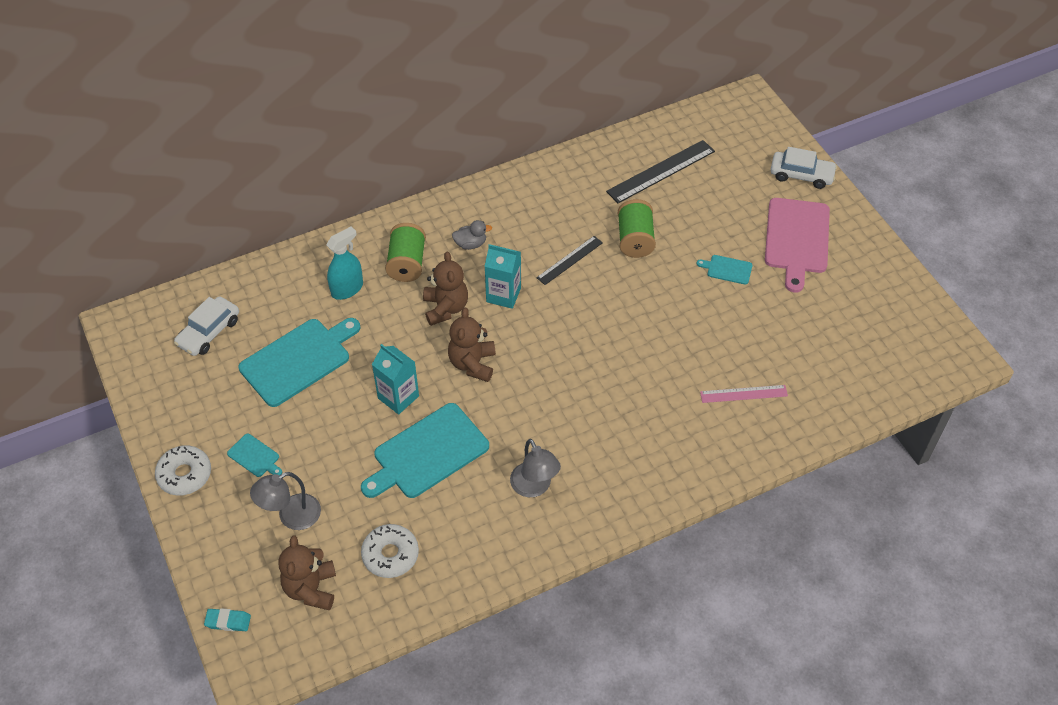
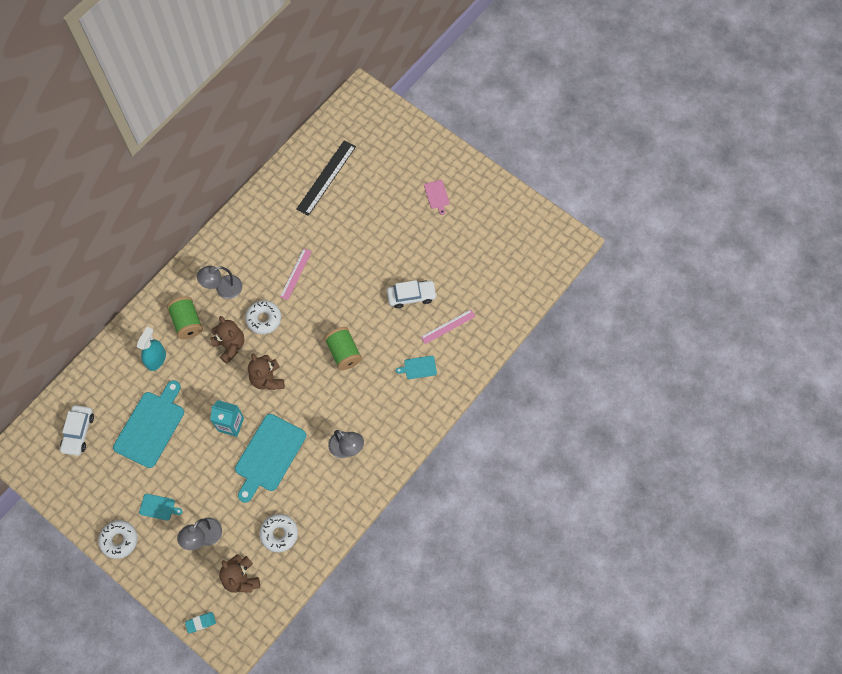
camera: 25 degrees left, 15 degrees up
grey duck [452,220,492,250] -> grey lamp [197,266,242,299]
turquoise carton [484,244,521,309] -> white donut [245,300,281,334]
black ruler [536,236,603,285] -> pink ruler [280,248,312,300]
green spool [618,199,656,258] -> green spool moved to [324,327,362,370]
turquoise cutting board [697,255,753,285] -> turquoise cutting board moved to [396,356,437,379]
pink cutting board [765,198,830,292] -> pink cutting board [424,180,450,215], size x0.46
white car [770,147,837,189] -> white car moved to [387,280,437,308]

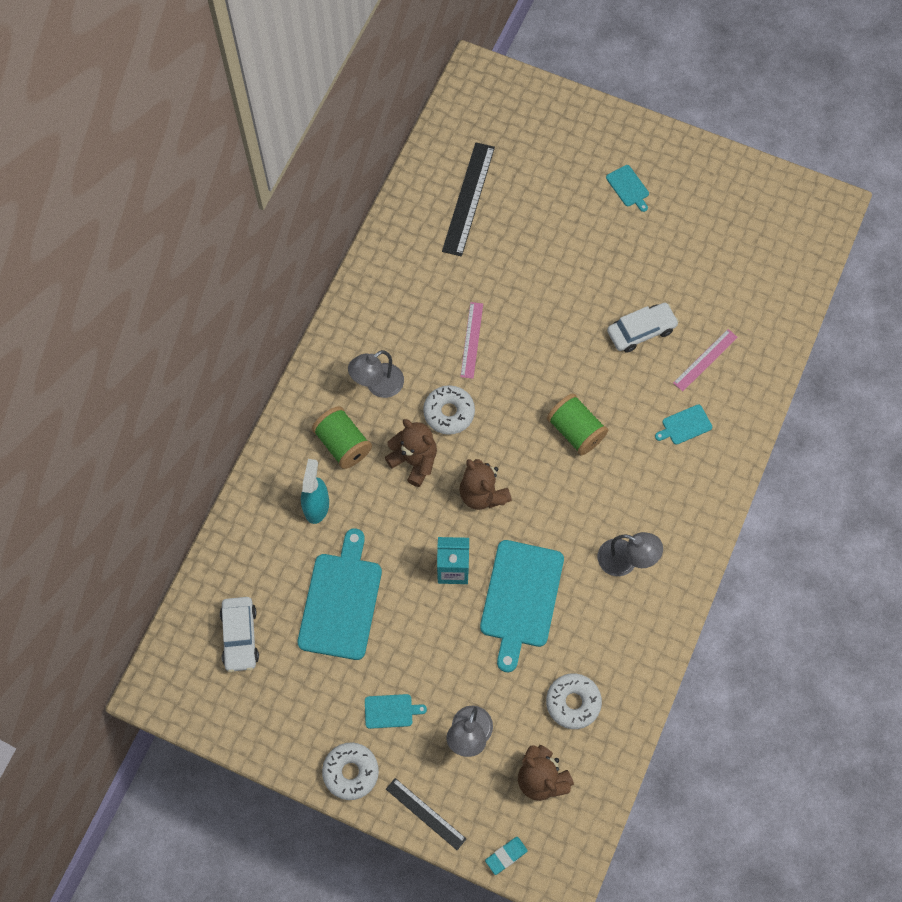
camera: 15 degrees left, 0 degrees up
pink cutting board [424,180,450,215] -> turquoise cutting board [606,165,649,212]
none -> black ruler [386,778,466,850]

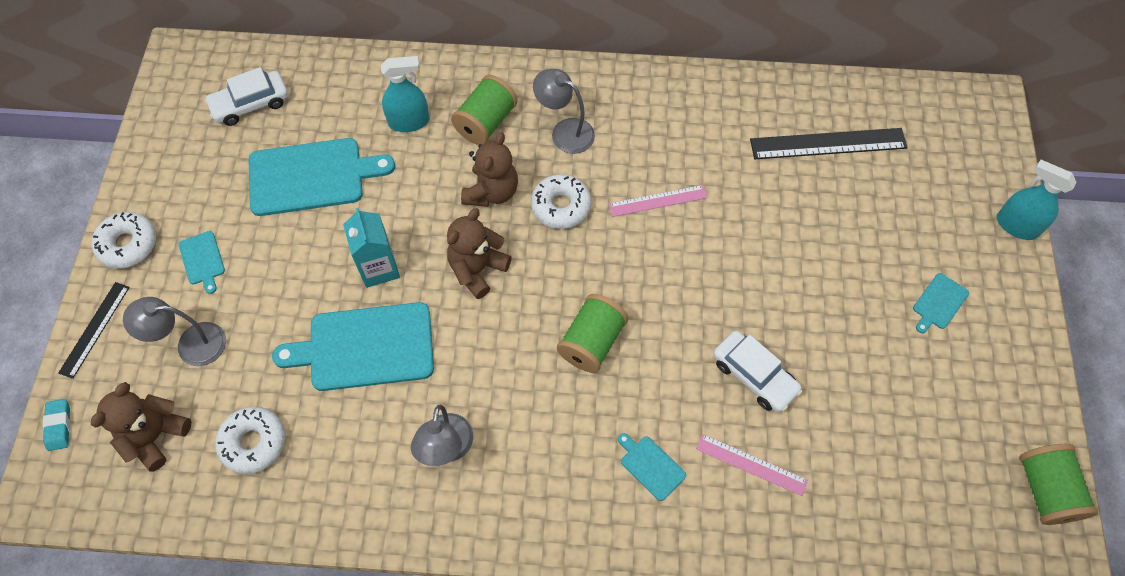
camera: 70 degrees right, 5 degrees down
turquoise eraser [485,837,528,875] -> turquoise eraser turned 45 degrees clockwise [43,399,70,451]
none -> turquoise spray bottle [997,160,1077,240]
none -> green spool [1019,444,1098,525]

